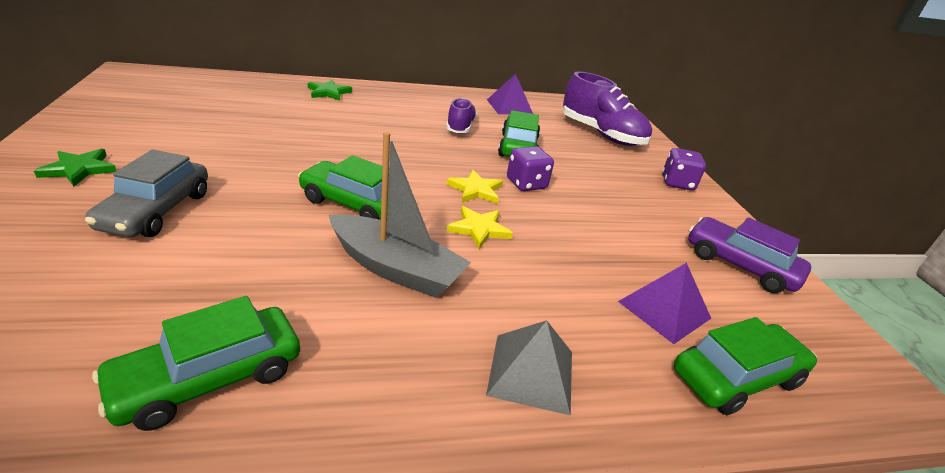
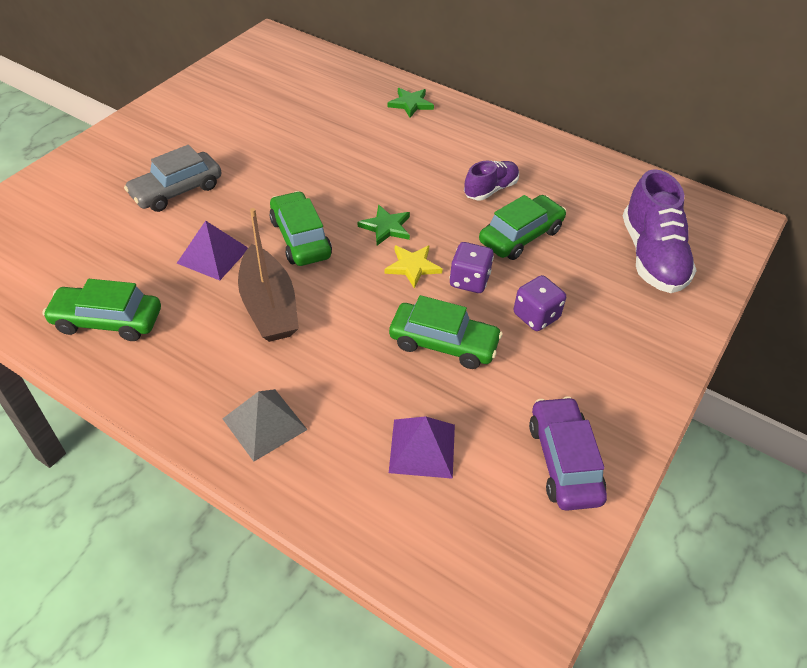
camera: 45 degrees right, 15 degrees up
green star [34,149,117,186] -> green star moved to [358,205,410,245]
grey boat [329,132,471,298] -> brown boat [238,208,299,342]
yellow star [447,206,513,249] -> none
purple pyramid [487,74,533,114] -> purple pyramid moved to [177,221,248,281]
purple dice [662,148,706,191] -> purple dice moved to [514,275,566,331]
green car [674,317,817,415] -> green car moved to [389,295,503,369]

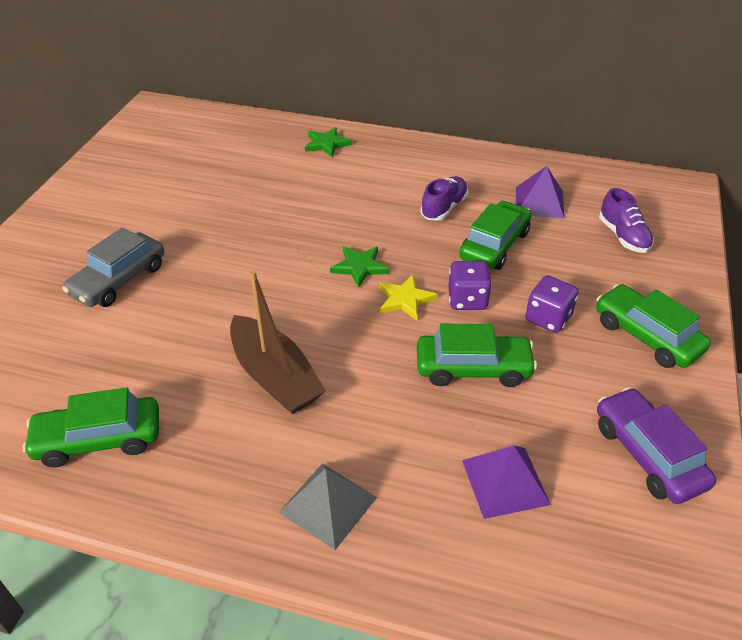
camera: 15 degrees left, 5 degrees down
purple pyramid [177,221,248,281] -> purple pyramid moved to [516,166,564,219]
green car [269,191,332,266] -> green car moved to [596,284,711,368]
purple shoe [623,169,697,293] -> purple shoe [599,188,654,253], size x0.58

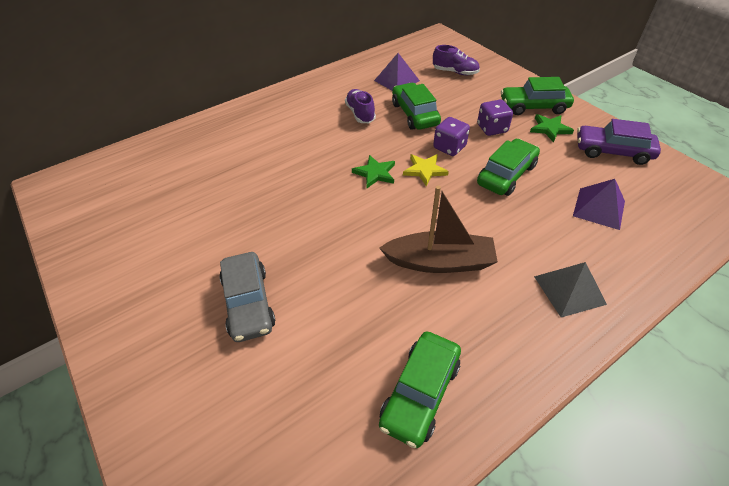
camera: 50 degrees left, 5 degrees up
green star [305,127,352,158] -> green star moved to [530,114,574,143]

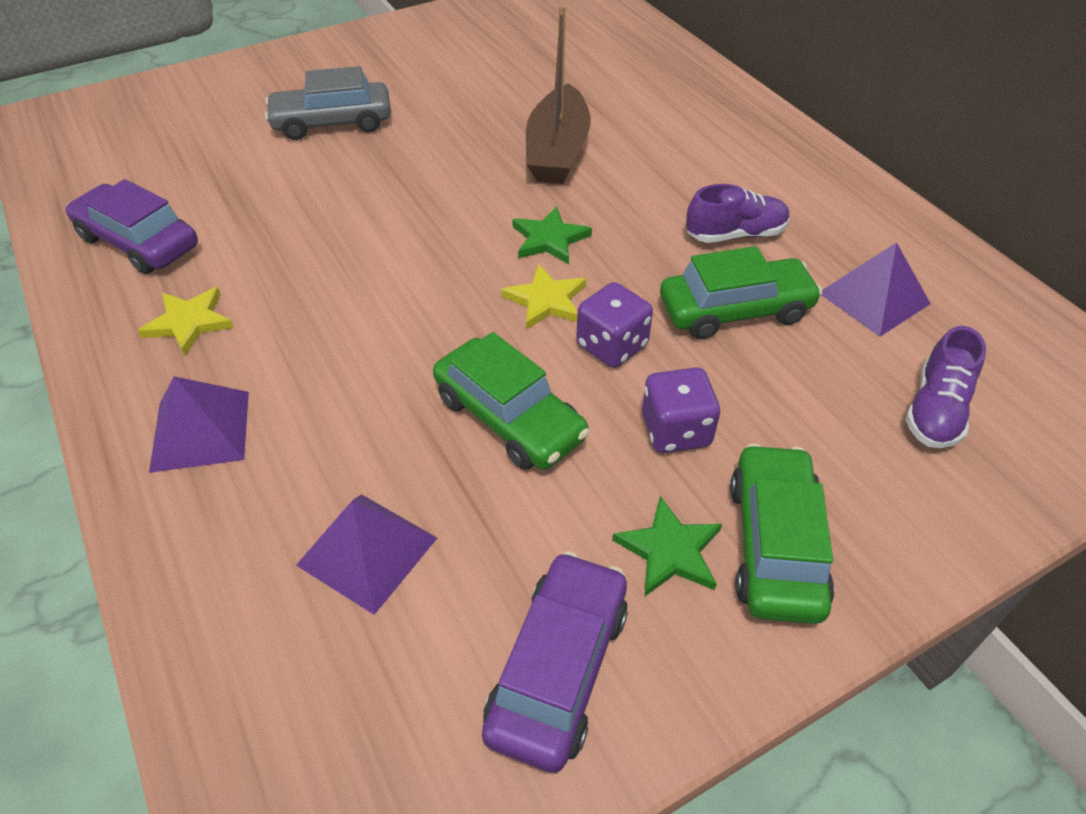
camera: 95 degrees right, 0 degrees up
brown boat [379,186,498,273] -> brown boat moved to [526,5,591,184]
green car [379,331,461,448] -> purple car [66,179,198,274]
grey pyramid [534,262,607,317] -> purple pyramid [149,376,249,473]
none -> yellow star [138,287,234,356]

